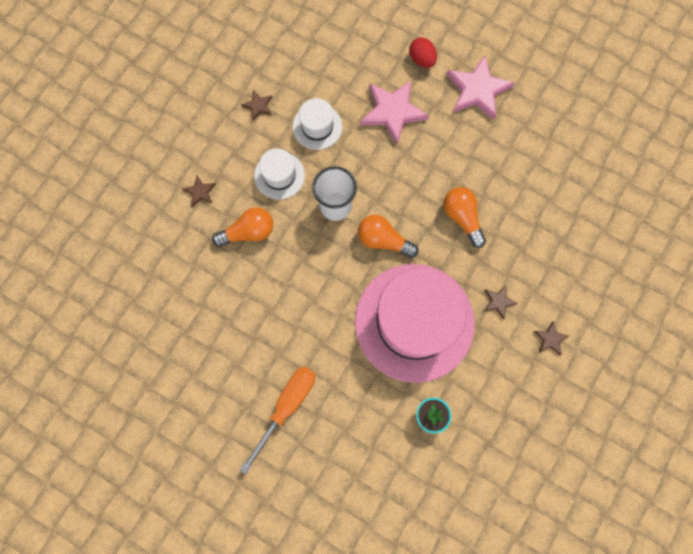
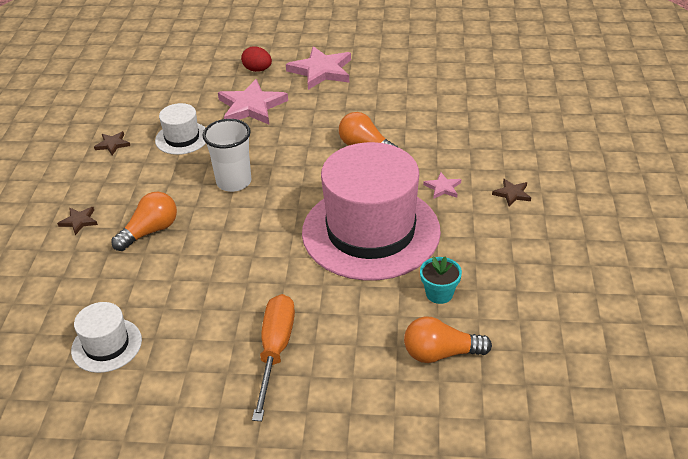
camera: 25 degrees left, 35 degrees down
white hat [254,148,305,200] -> white hat moved to [71,302,142,373]
orange light bulb [358,215,418,258] -> orange light bulb moved to [404,316,492,363]
brown star [484,286,518,320] -> pink star [423,172,461,199]

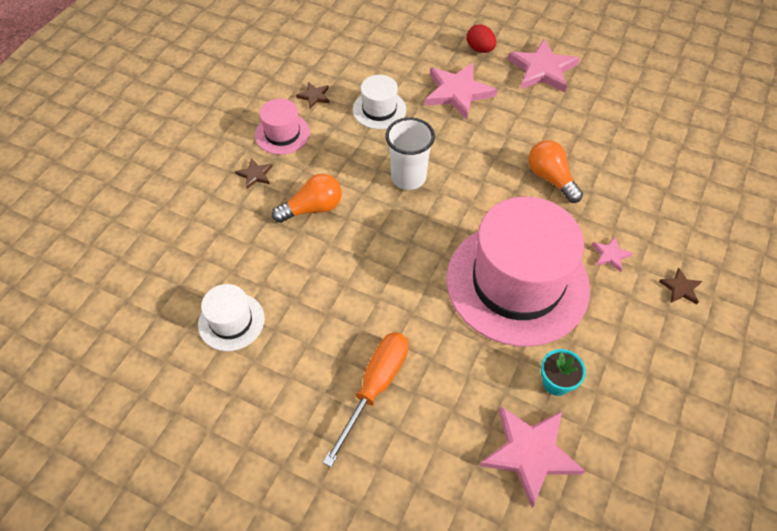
camera: 20 degrees right, 15 degrees up
orange light bulb [404,316,492,363] -> pink star [480,406,585,508]
none -> pink hat [255,98,310,155]

